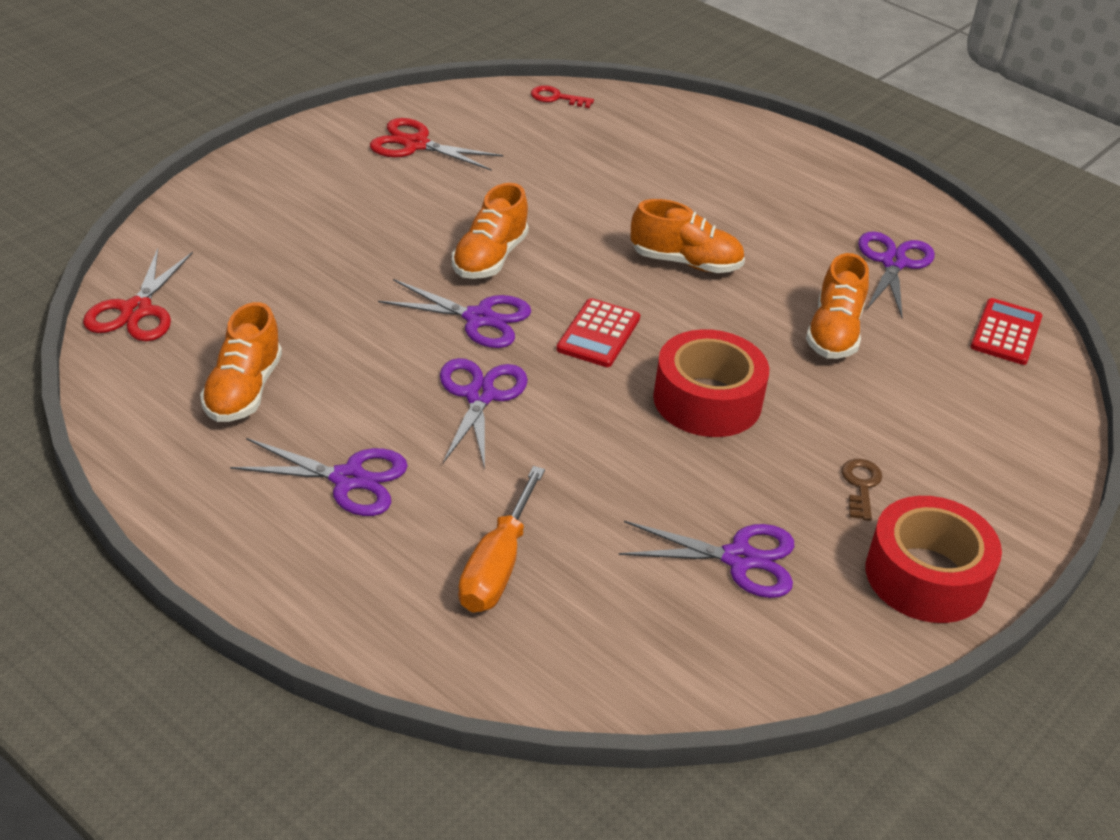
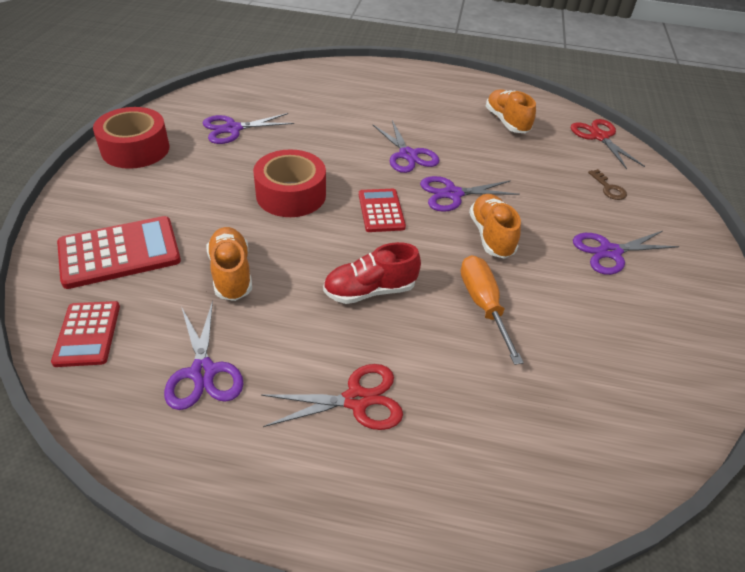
camera: 150 degrees right, 5 degrees up
purple scissors [230,438,408,516] -> purple scissors moved to [573,231,680,275]
red scissors [370,118,504,171] -> red scissors moved to [261,364,403,430]
orange screwdriver [458,466,545,612] -> orange screwdriver moved to [461,255,524,365]
red key [531,85,594,108] -> none
orange shoe [631,199,745,273] -> red shoe [323,242,421,304]
brown key [841,459,882,521] -> brown key moved to [588,169,627,200]
none -> red calculator [57,216,181,289]

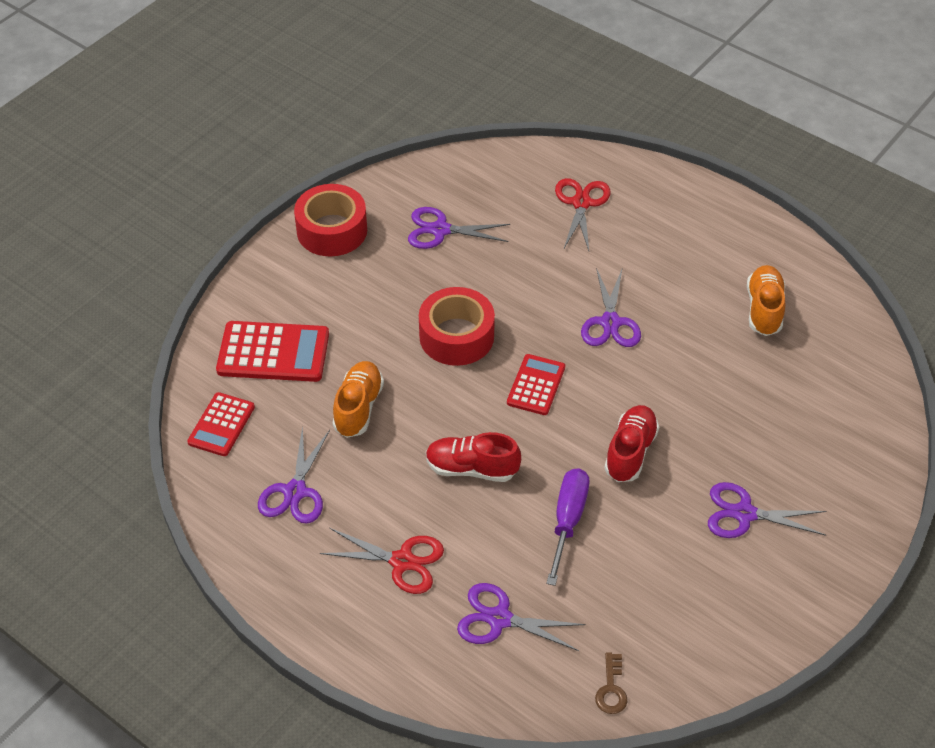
camera: 30 degrees right, 5 degrees up
purple scissors [420,176,520,212] -> purple scissors moved to [457,583,586,651]
orange screwdriver [461,255,524,365] -> purple screwdriver [546,468,589,586]
orange shoe [469,194,521,259] -> red shoe [604,405,659,482]
red scissors [571,119,645,169] -> red scissors moved to [555,178,611,251]
brown key [588,169,627,200] -> brown key moved to [595,653,627,714]

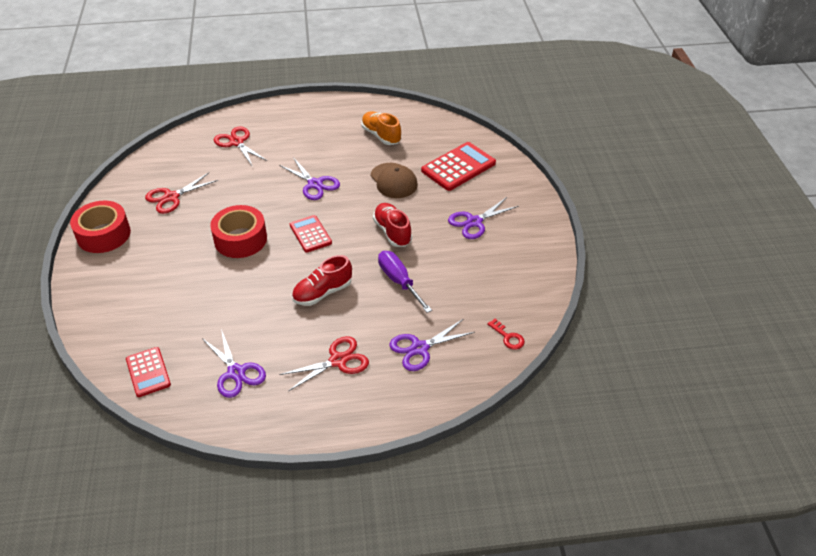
camera: 45 degrees left, 5 degrees down
red calculator [216,321,329,382] -> red calculator moved to [421,142,496,191]
orange shoe [333,361,384,438] -> none
purple scissors [408,207,510,249] -> red scissors [145,173,218,214]
brown key [595,653,627,714] -> red key [487,319,525,350]
none -> brown cap [370,163,418,198]

